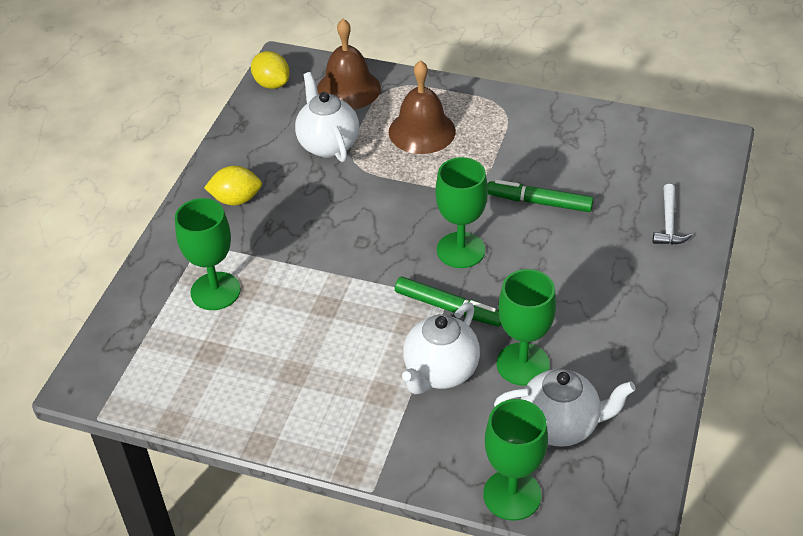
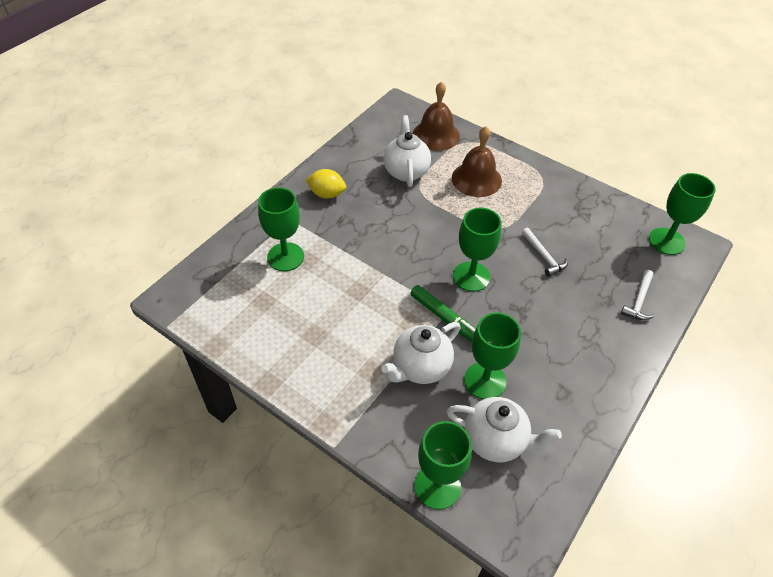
camera: 15 degrees right, 5 degrees up
yellow lemon [251,51,290,89] -> none
green marker [488,180,594,212] -> white hammer [522,228,568,277]
none -> green goblet [649,173,716,255]

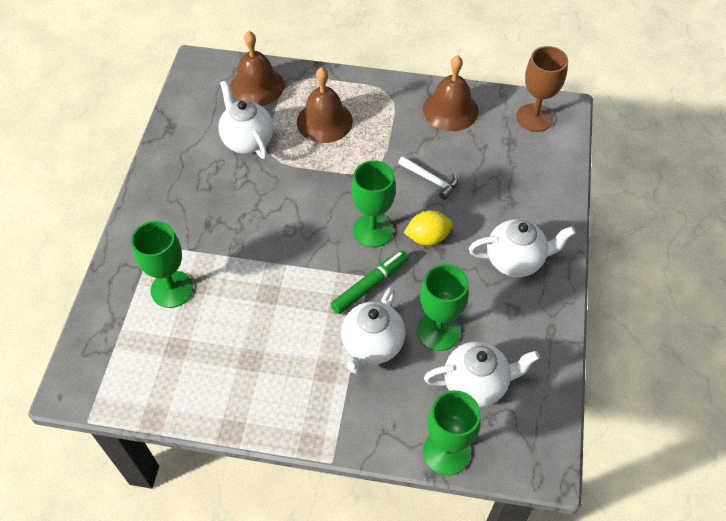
camera: 25 degrees left, 5 degrees up
yellow lemon [306,169,346,199] -> yellow lemon moved to [404,210,453,245]
green marker [410,285,475,342] -> green marker turned 60 degrees counterclockwise [331,250,409,314]
white hammer [621,270,655,320] -> none
green goblet [649,173,716,255] -> brown goblet [516,46,568,132]
none -> brown bell [423,55,479,131]
none -> white teapot [469,219,576,277]

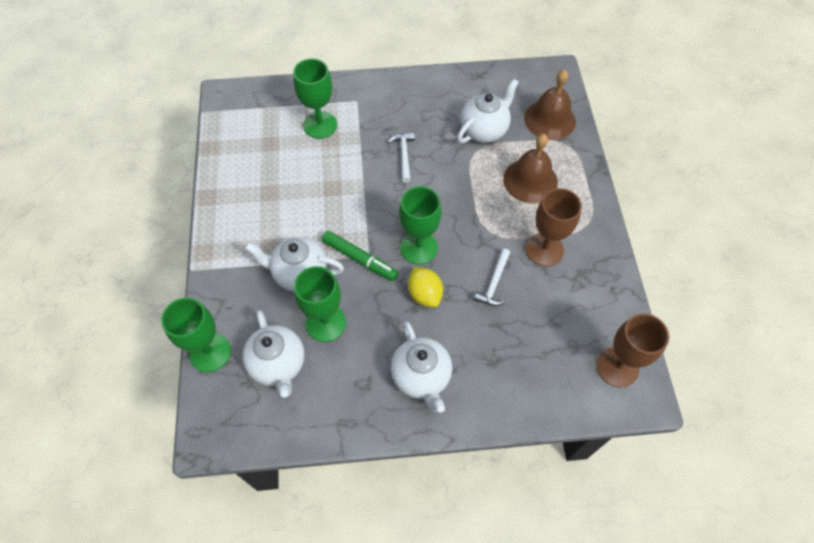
camera: 75 degrees right, 5 degrees up
brown bell [423,55,479,131] -> none
none -> white hammer [388,132,415,183]
none -> brown goblet [526,188,582,266]

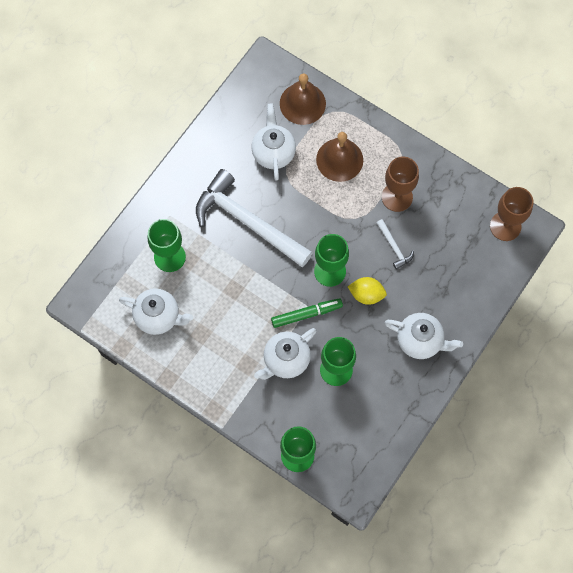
camera: 50 degrees left, 10 degrees up
white teapot [243,310,305,398] -> white teapot moved to [119,289,193,335]
white hammer [388,132,415,183] -> white hammer [196,169,313,267], size x2.44

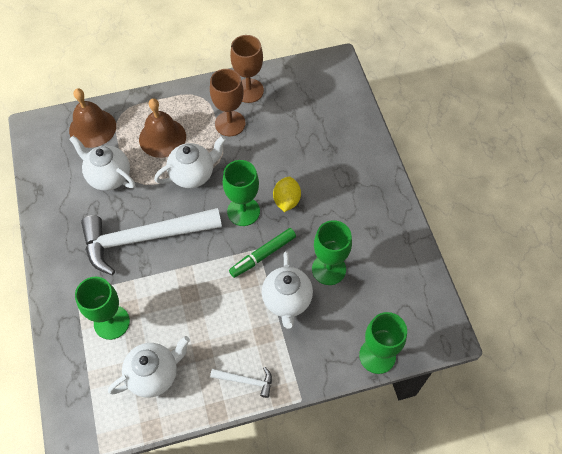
camera: 50 degrees left, 10 degrees down
green marker [271,298,343,328] -> green marker turned 150 degrees counterclockwise [229,228,296,278]
yellow lemon [348,277,387,305] -> yellow lemon turned 45 degrees counterclockwise [273,177,301,212]
white hammer [377,219,414,270] -> white hammer moved to [210,367,272,398]
white teapot [384,313,463,359] -> white teapot moved to [154,136,226,188]
brown goblet [490,187,533,241] -> brown goblet moved to [230,35,264,103]

